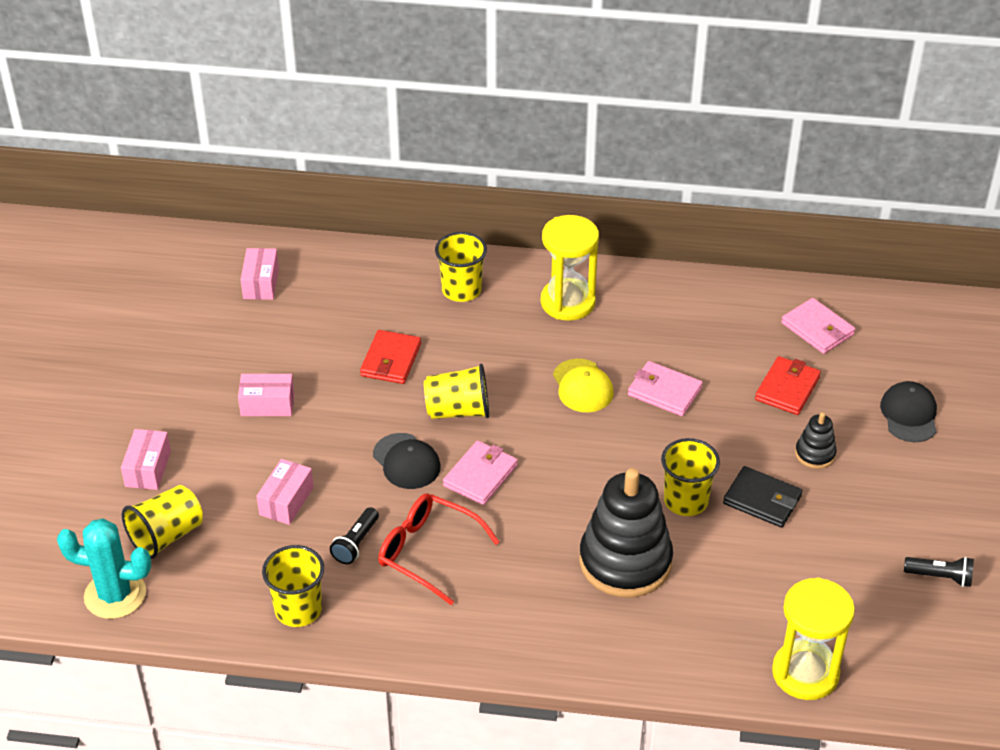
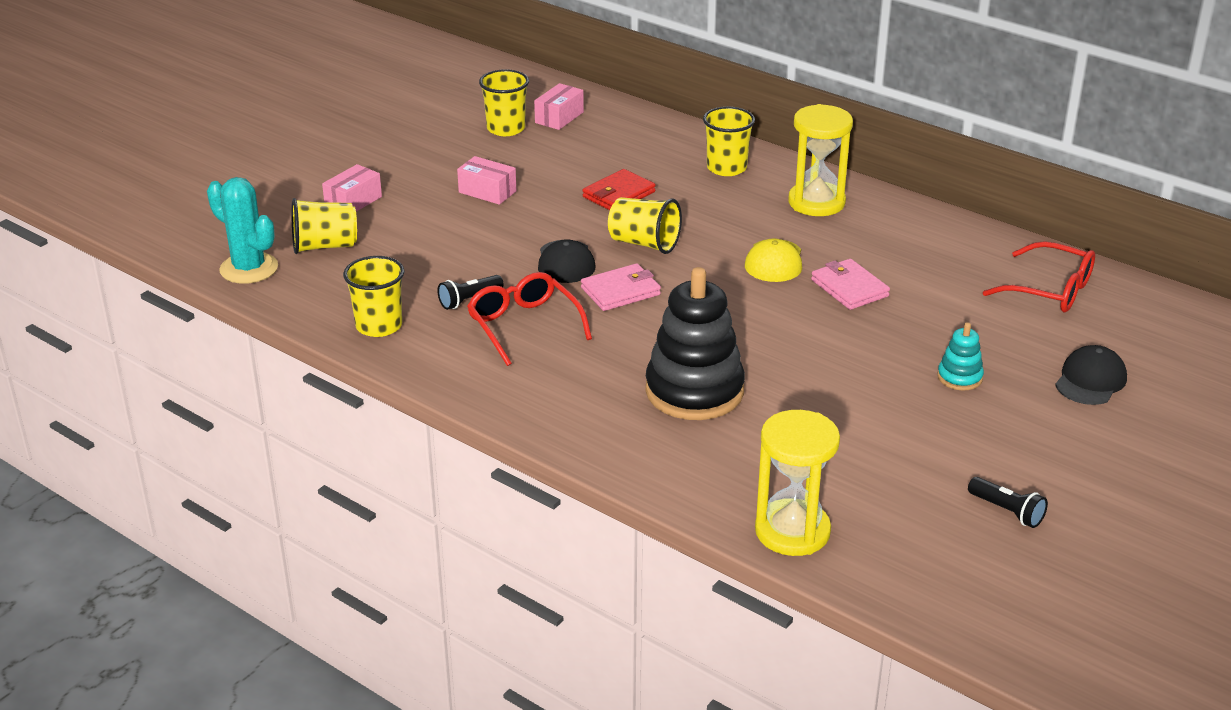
camera: 30 degrees right, 10 degrees down
pink box [257,459,314,525] -> none
yellow cup [661,438,720,516] -> yellow cup moved to [479,69,529,136]
black wallet [723,466,802,528] -> none
red wallet [755,356,821,415] -> none
pink wallet [781,298,855,354] -> red glasses [983,241,1095,312]
black stacking toy [795,412,837,469] -> turquoise stacking toy [937,322,984,391]

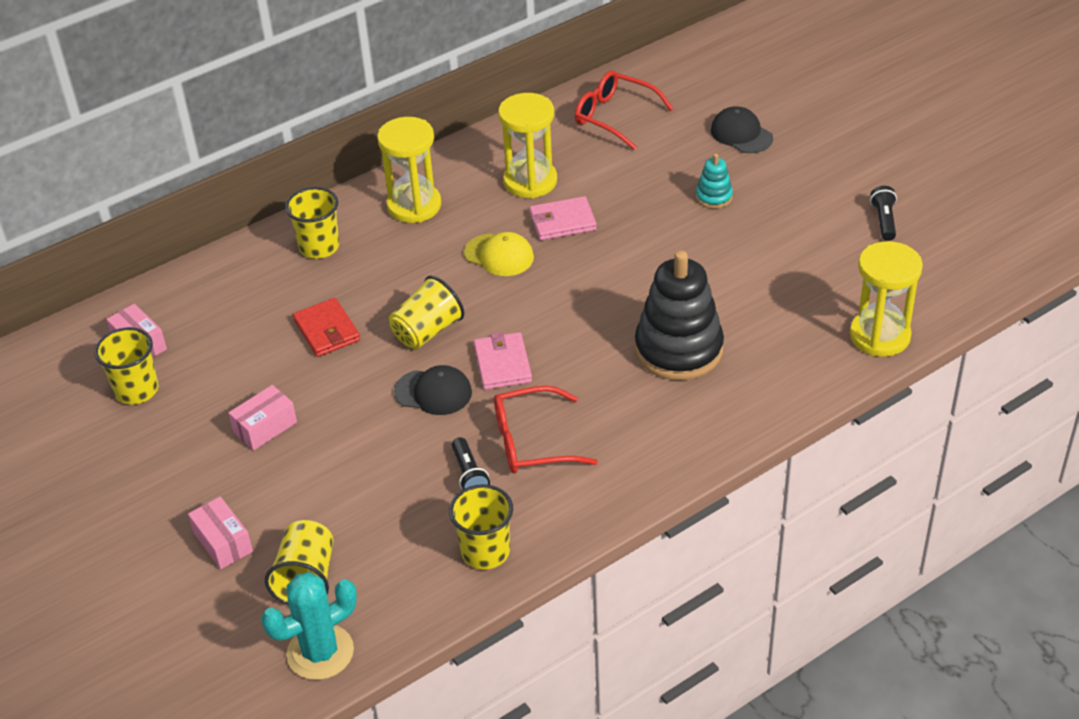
camera: 70 degrees left, 10 degrees up
black flashlight [968,477,1048,528] -> black flashlight turned 60 degrees counterclockwise [870,186,897,241]
red glasses [983,241,1095,312] -> red glasses turned 105 degrees counterclockwise [575,70,674,150]
none -> yellow hourglass [498,93,557,198]

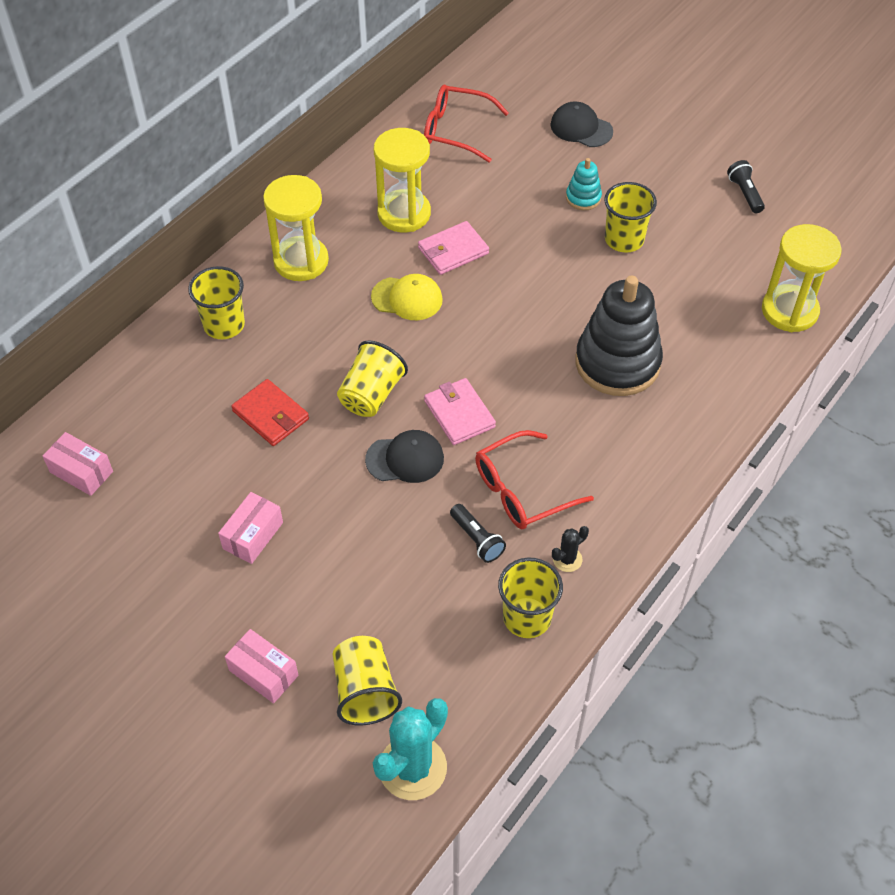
camera: 20 degrees left, 10 degrees up
yellow cup [94,327,158,404] -> yellow cup moved to [604,182,657,252]
none -> black cactus [552,526,589,572]

